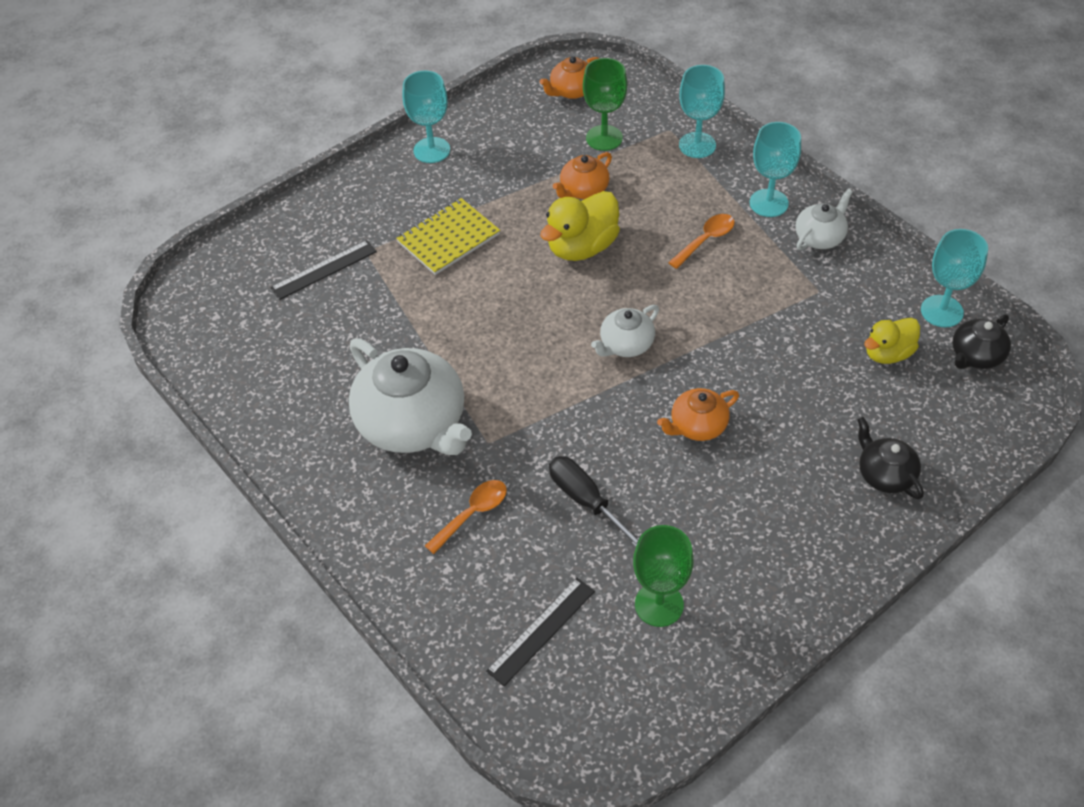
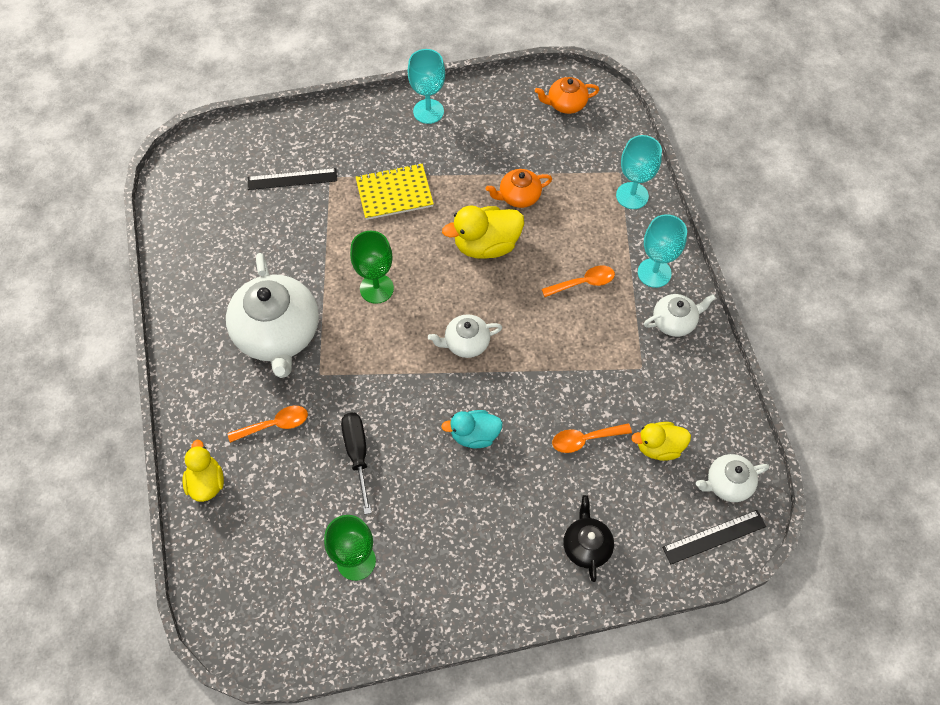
camera: 25 degrees right, 10 degrees up
black ruler [486,578,595,686] -> black ruler moved to [662,510,766,564]
green goblet [583,58,627,151] -> green goblet moved to [350,231,394,304]
orange teapot [657,388,739,441] -> turquoise duck [441,410,503,448]
turquoise goblet [921,229,988,327] -> none
black teapot [952,315,1011,369] -> white teapot [696,454,769,502]
none -> yellow duck [183,440,224,502]
none -> orange spoon [552,423,632,453]

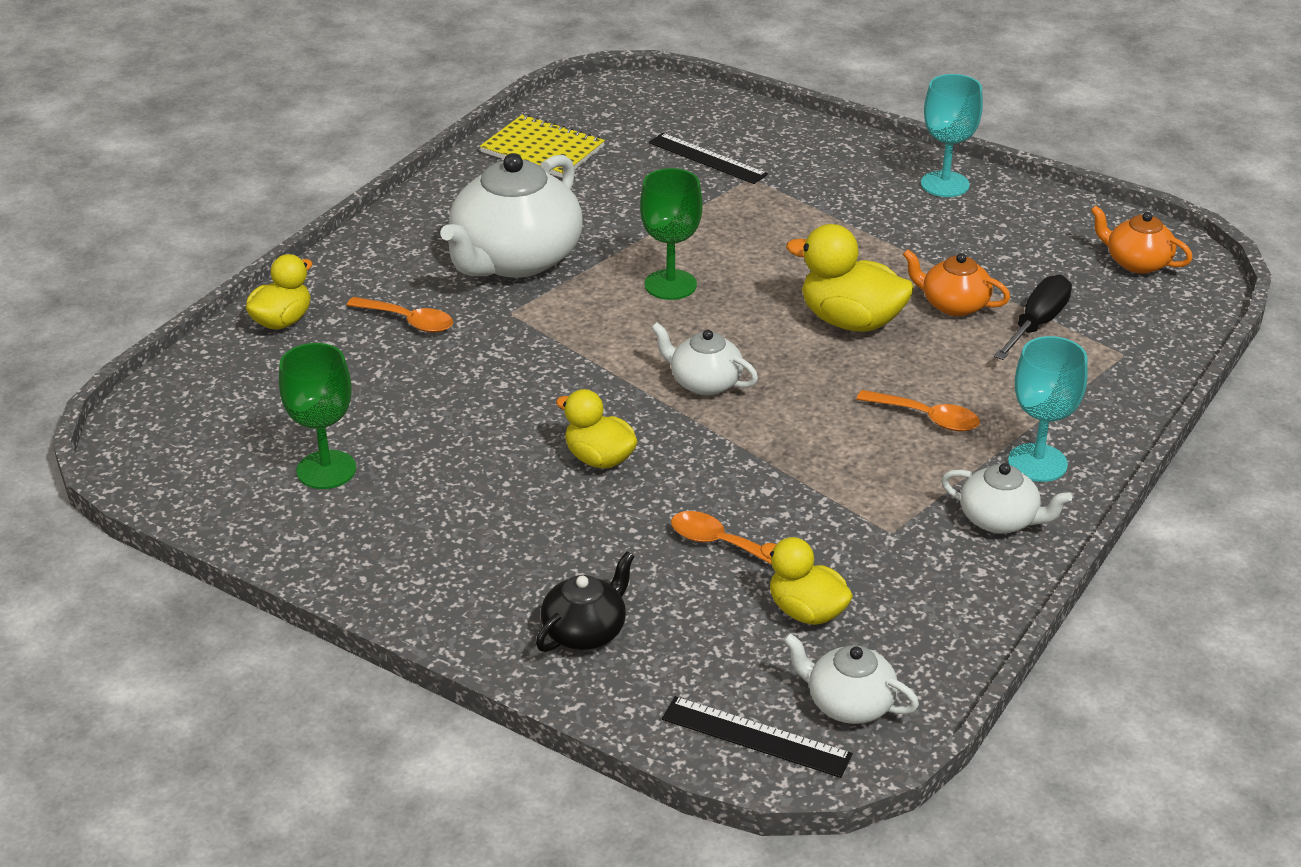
camera: 45 degrees right, 25 degrees down
black screwdriver [341,413,372,514] -> black screwdriver moved to [994,275,1072,360]
yellow notebook [356,163,434,220] -> yellow notebook moved to [480,114,605,178]
turquoise duck [441,410,503,448] -> yellow duck [556,389,638,469]
turquoise goblet [616,135,662,209] -> none

